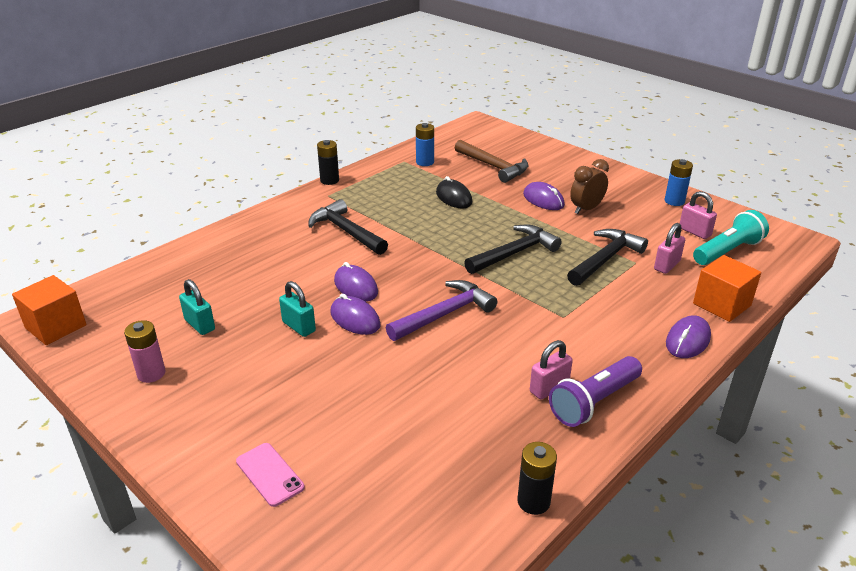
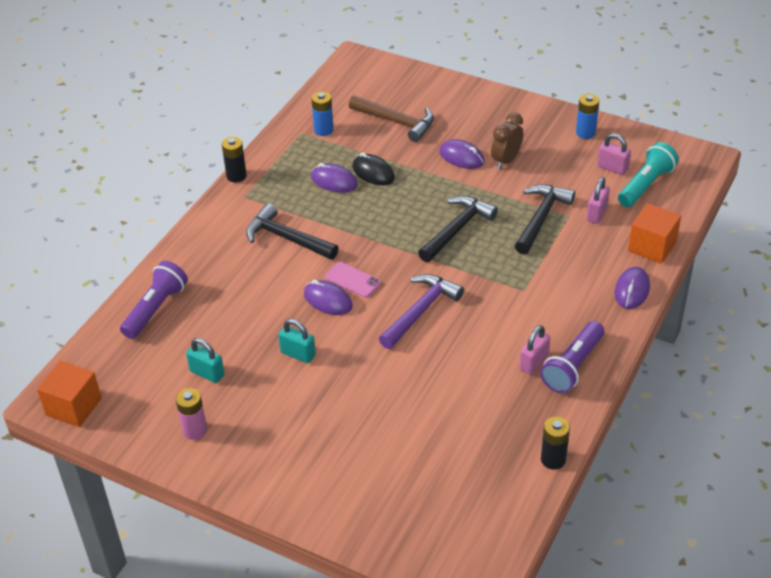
camera: 15 degrees left, 10 degrees up
pink phone [236,443,305,507] -> pink phone moved to [325,262,381,298]
purple mouse [330,294,381,335] -> purple mouse moved to [311,163,358,193]
none -> purple flashlight [120,261,188,339]

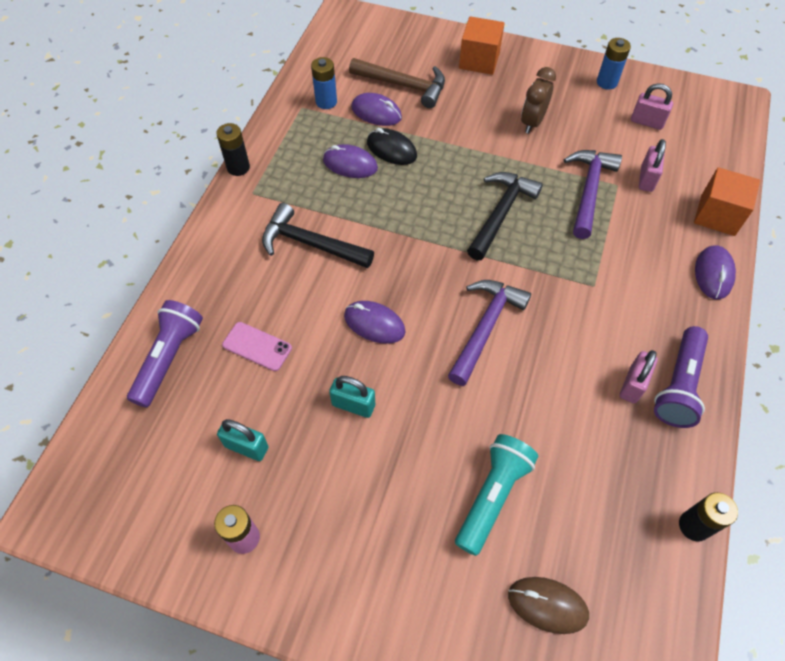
camera: 10 degrees left, 15 degrees up
orange cube [37,361,102,427] -> orange cube moved to [459,16,505,75]
pink phone [325,262,381,298] -> pink phone moved to [222,322,292,371]
purple mouse [439,139,485,169] -> purple mouse moved to [351,93,402,126]
black hammer [515,184,575,254] -> purple hammer [564,150,622,239]
turquoise flashlight [618,142,679,207] -> turquoise flashlight moved to [455,434,538,556]
none -> brown mouse [508,577,589,634]

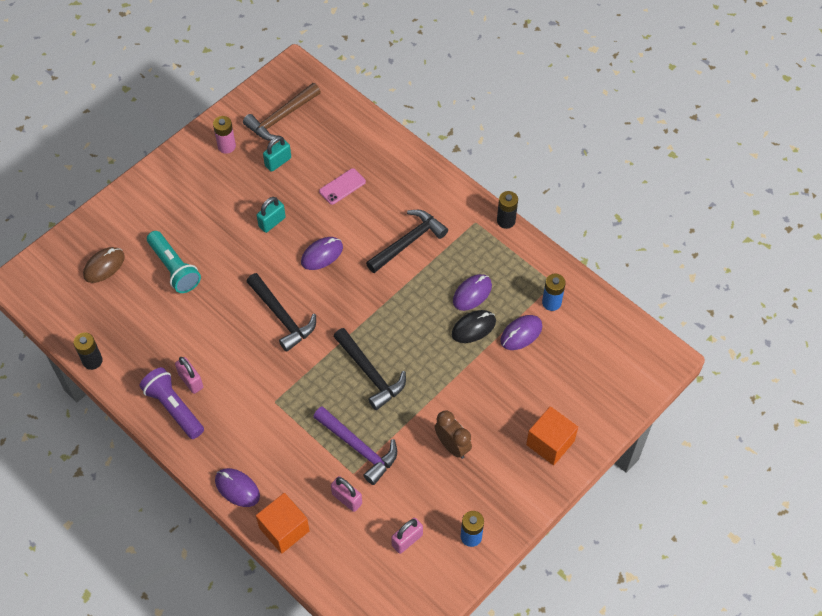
camera: 115 degrees right, 0 degrees up
purple flashlight [127,300,203,408] -> none
brown hammer [349,58,445,108] -> brown hammer moved to [243,83,321,141]
purple hammer [448,280,531,386] -> black hammer [246,273,316,352]

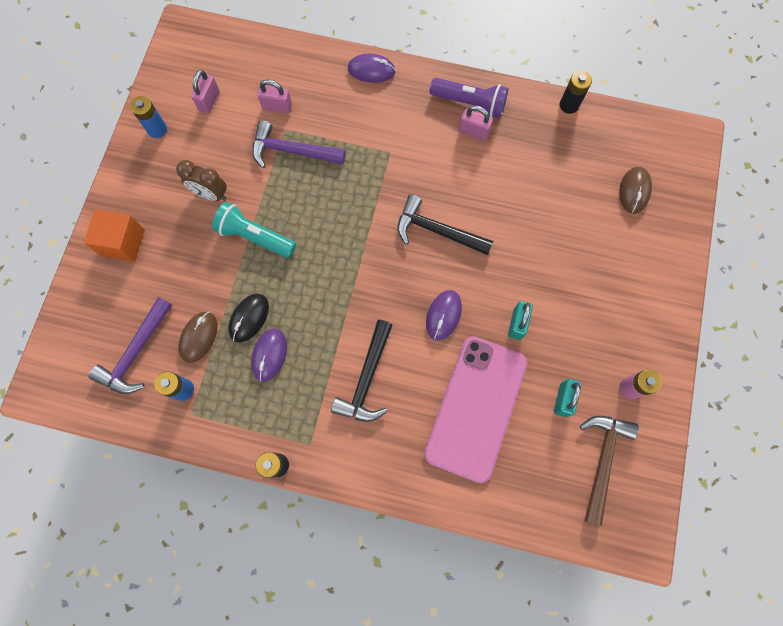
camera: 150 degrees right, 15 degrees up
turquoise flashlight [147,231,201,293] -> turquoise flashlight moved to [212,202,296,258]
orange cube [256,493,310,554] -> none
pink phone [319,168,366,205] -> pink phone [424,336,527,483], size x2.48
black hammer [333,328,406,410] -> none
purple mouse [500,315,542,350] -> brown mouse [178,312,217,363]
none -> purple hammer [88,297,172,394]

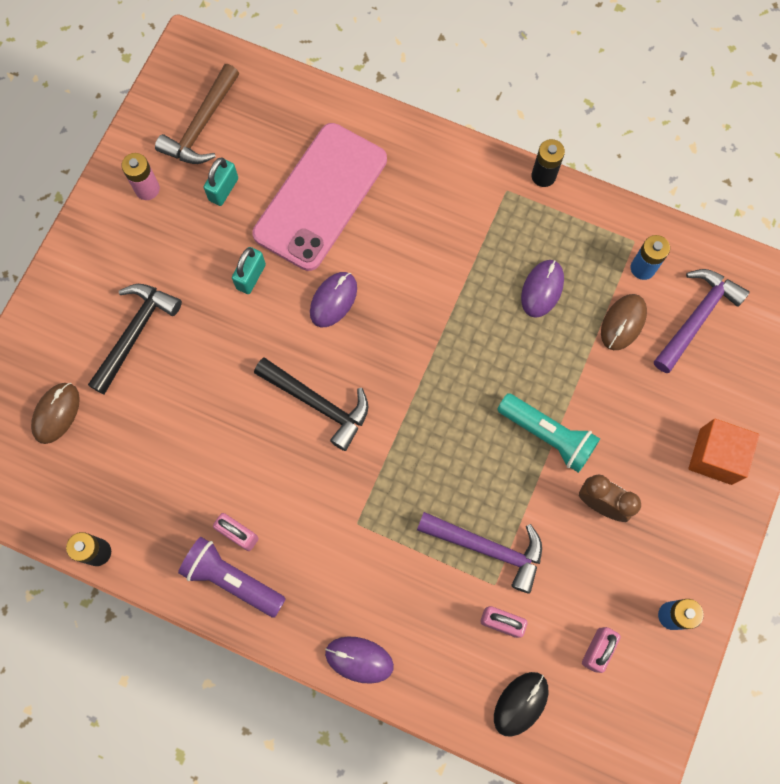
camera: 170 degrees left, 0 degrees up
black mouse [228,294,269,342] -> black mouse moved to [494,672,548,737]
black hammer [331,320,392,422] -> black hammer moved to [88,284,182,395]

